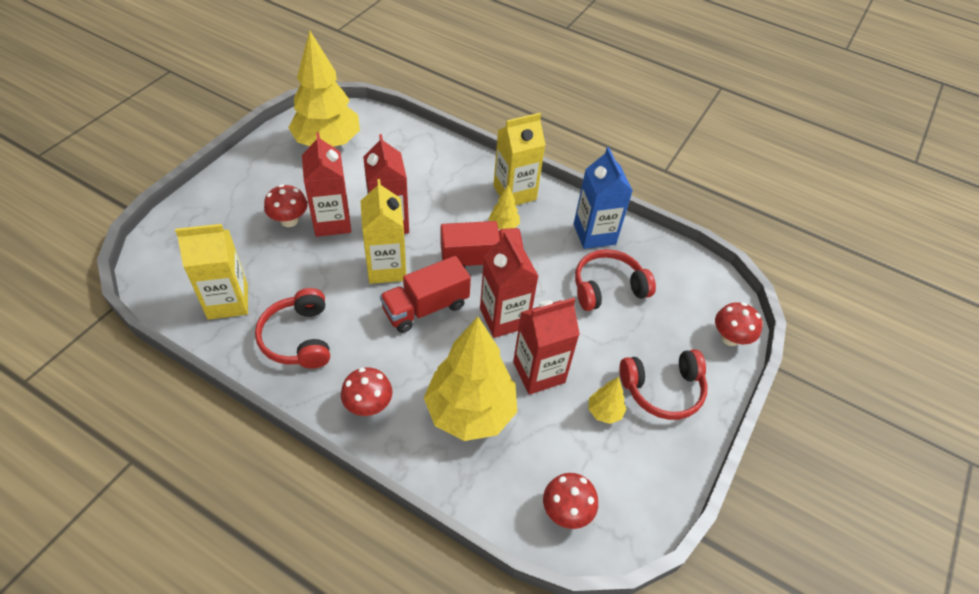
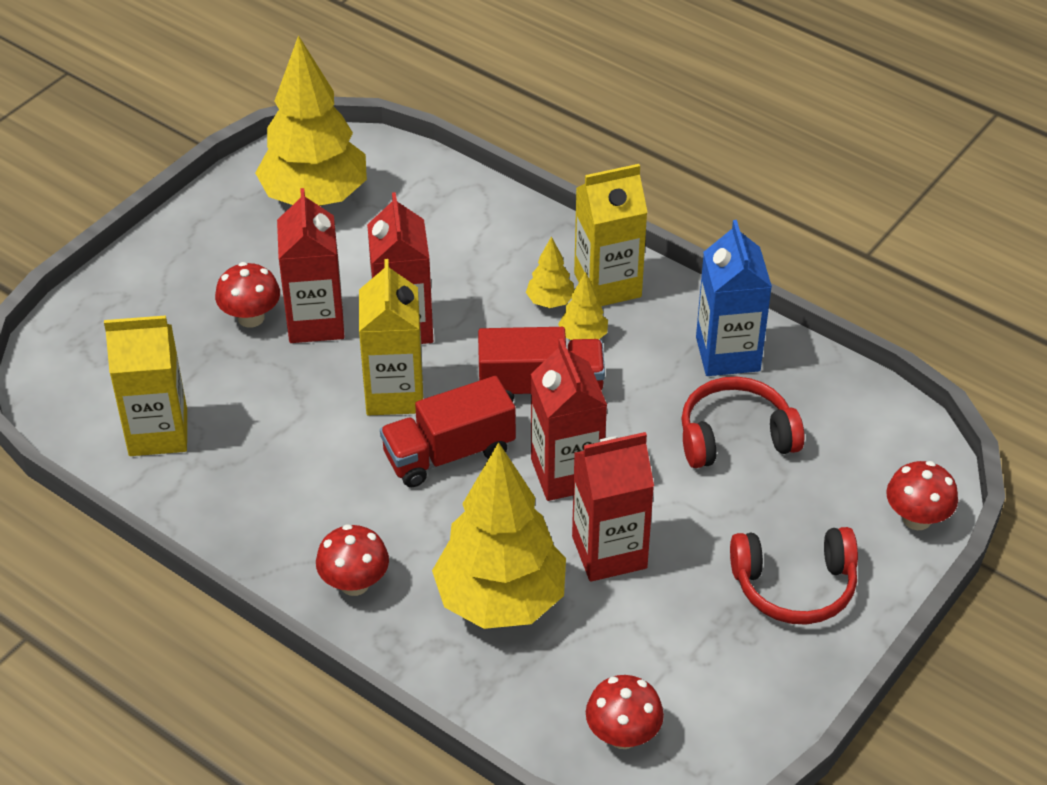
camera: 10 degrees right, 5 degrees down
red headphones [255,288,330,369] -> none
yellow tree [588,377,626,424] -> yellow tree moved to [526,236,574,308]

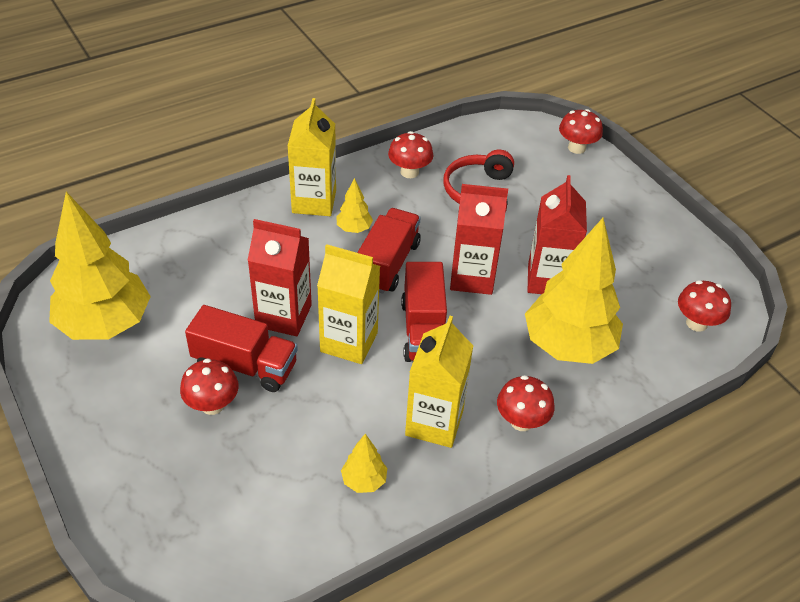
camera: 70 degrees left, 0 degrees up
yellow carton [104,315,187,456] -> yellow carton moved to [405,316,473,448]
red carton [277,188,344,343] -> red truck [185,305,298,392]
yellow tree [526,236,574,308] -> yellow tree moved to [341,434,387,493]
blue carton [696,220,772,376] -> red mushroom [388,131,433,178]
red headphones [730,527,858,625] -> none

